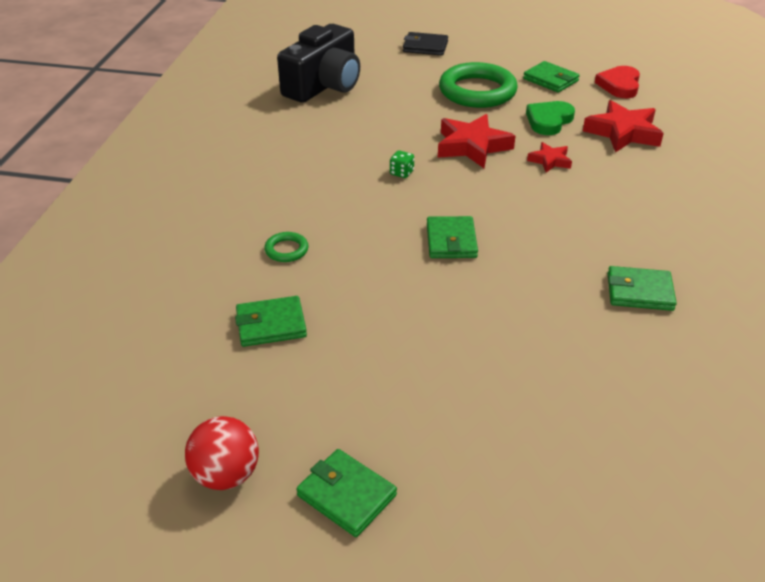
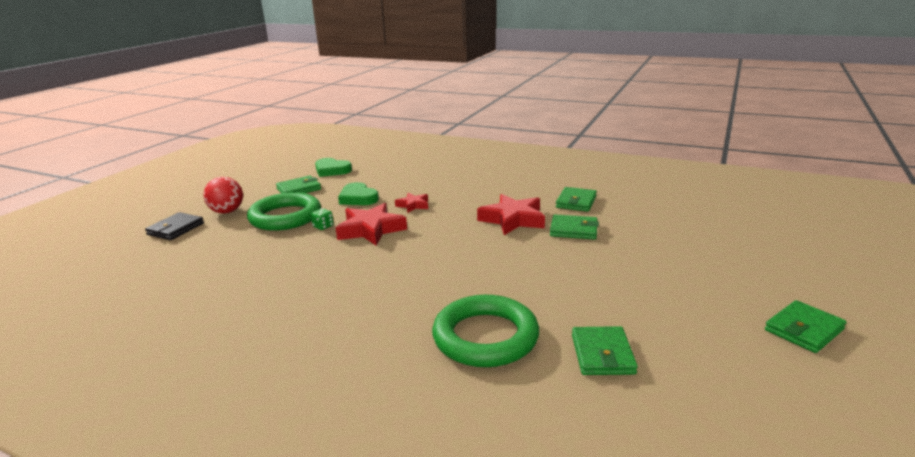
camera: 75 degrees left, 15 degrees down
red ball [185,416,259,490] -> red ball moved to [203,177,243,214]
green ring [264,232,309,262] -> green ring [432,295,539,367], size x2.31
black camera [277,24,360,103] -> none
green dice [390,150,414,178] -> green dice moved to [311,208,334,230]
green wallet [427,216,478,258] -> green wallet moved to [550,215,599,240]
red star [583,100,664,153] -> red star moved to [477,194,545,235]
red heart [595,66,640,98] -> green heart [315,158,352,177]

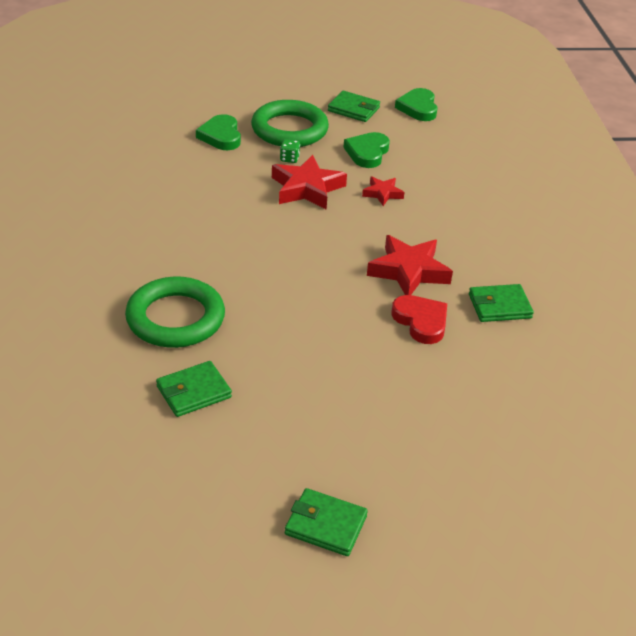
camera: 55 degrees right, 15 degrees up
black wallet [145,212,204,240] -> none
red ball [203,177,243,214] -> none
green wallet [550,215,599,240] -> red heart [391,295,447,344]
none -> green heart [196,114,241,150]

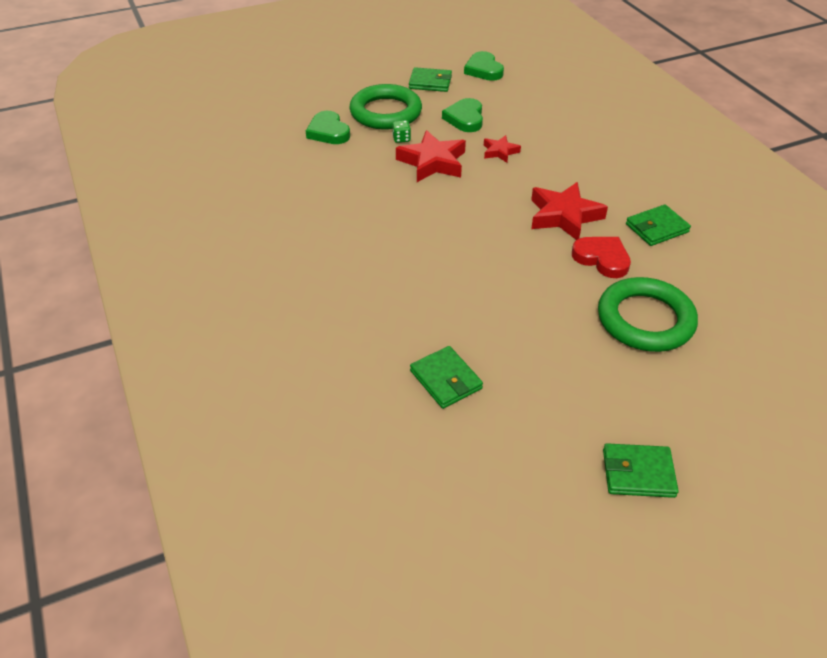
camera: 15 degrees left, 5 degrees up
green ring [125,276,225,348] -> green ring moved to [598,277,698,352]
green wallet [156,361,232,417] -> green wallet turned 75 degrees counterclockwise [410,346,483,409]

